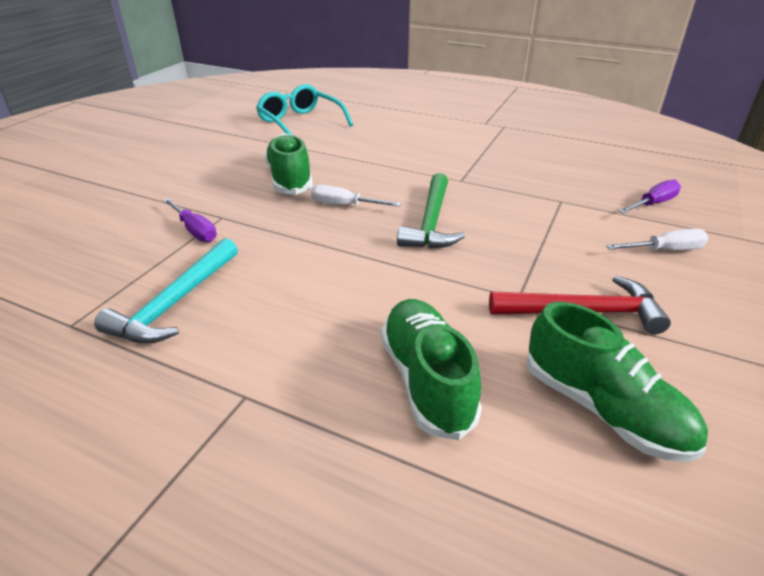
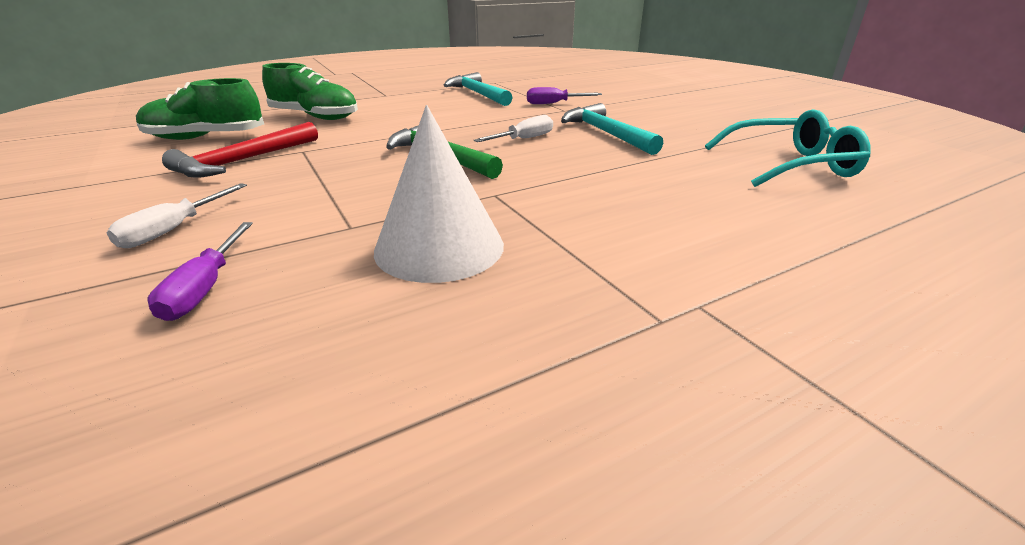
camera: 125 degrees right, 5 degrees down
green shoe [264,133,313,195] -> turquoise hammer [561,103,663,155]
none -> white cone [374,105,504,283]

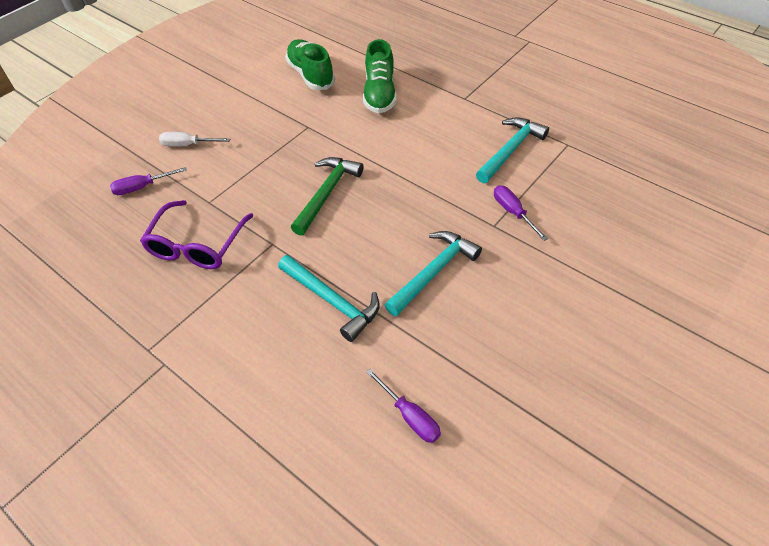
camera: 70 degrees right, 20 degrees up
red hammer [162,122,318,178] -> none
white cone [374,105,504,283] -> purple glasses [140,200,253,269]
white screwdriver [474,115,553,142] -> none
turquoise glasses [705,109,871,187] -> purple screwdriver [366,368,441,443]
none -> turquoise hammer [278,255,380,342]

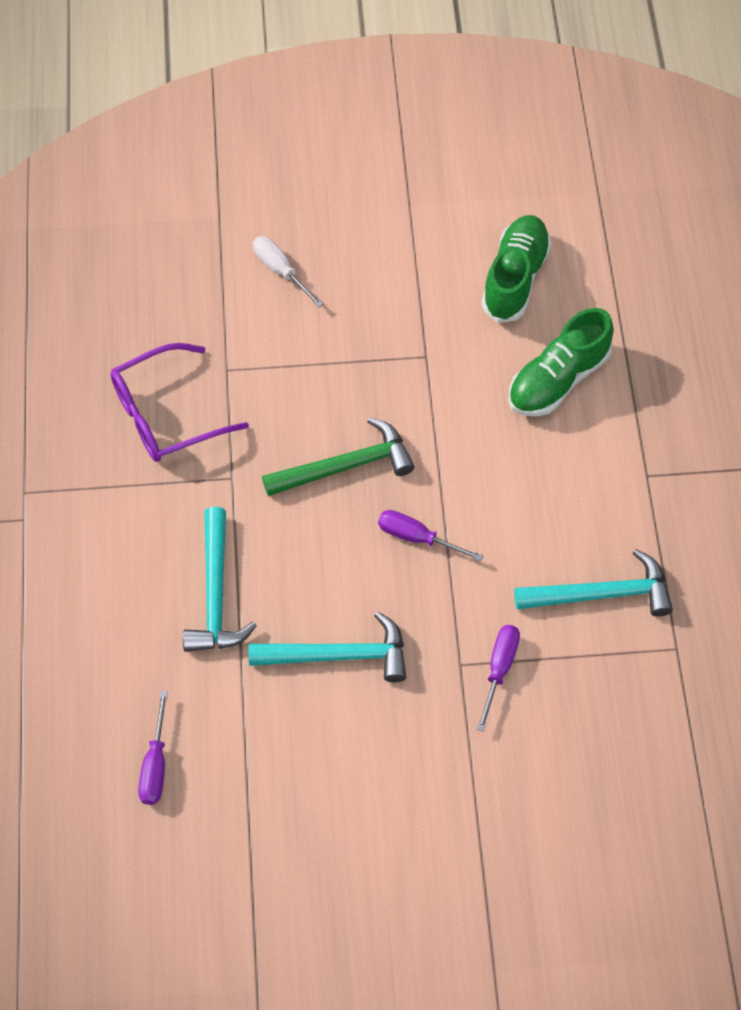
camera: 45 degrees right, 10 degrees up
purple screwdriver [110,167,187,195] -> purple screwdriver moved to [378,510,483,562]

